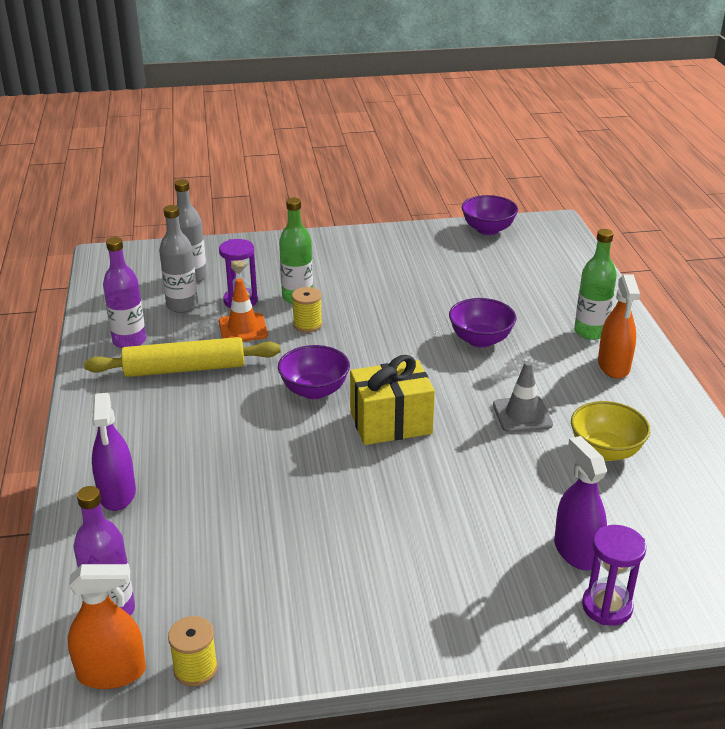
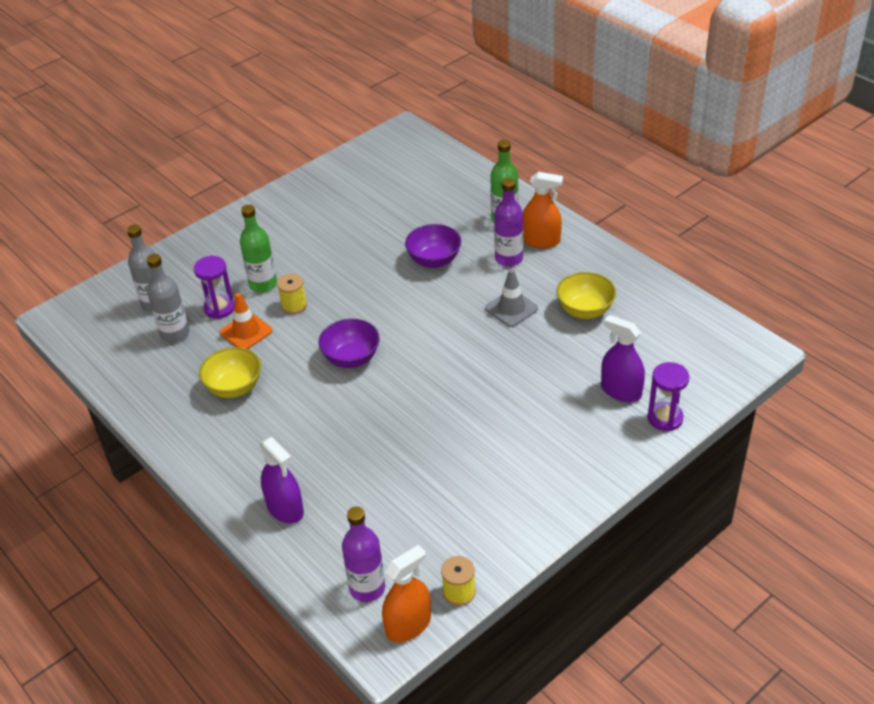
camera: 30 degrees left, 10 degrees up
yellow rolling pin [84,337,281,377] -> yellow bowl [199,347,261,398]
purple bottle [103,237,146,348] -> purple bottle moved to [494,178,523,267]
yellow gift [350,355,435,445] -> none
purple bowl [462,195,518,235] -> none
orange spray bottle [598,274,640,379] -> orange spray bottle turned 45 degrees counterclockwise [523,172,563,249]

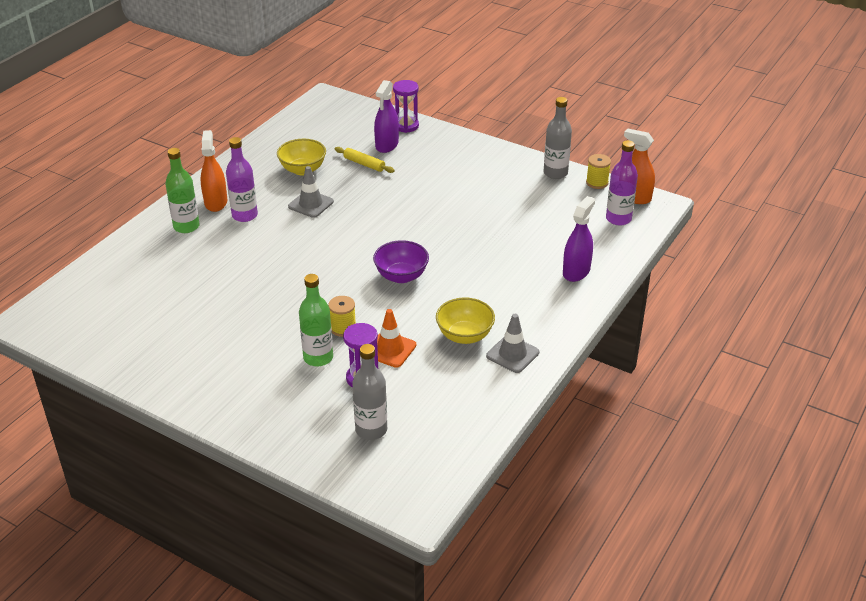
camera: 110 degrees left, 5 degrees down
grey bottle [147,254,189,343] -> grey bottle moved to [544,97,572,179]
purple bowl [405,224,461,268] -> none
none -> yellow rolling pin [335,147,395,173]
none -> grey traffic cone [486,314,539,373]

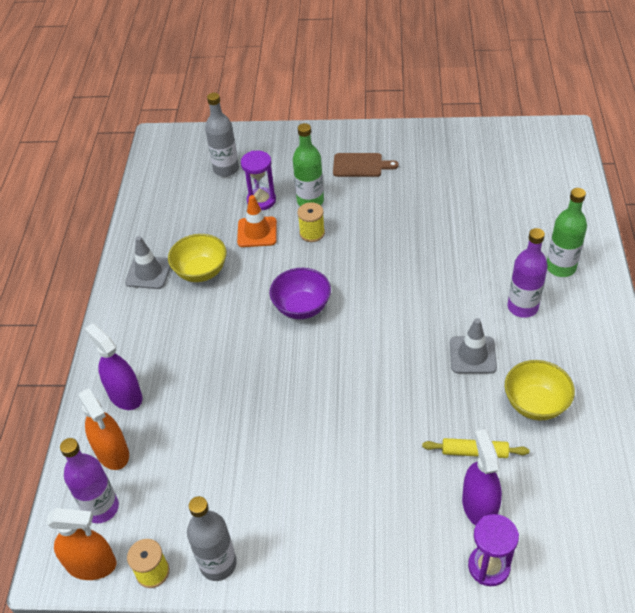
camera: 155 degrees right, 10 degrees up
orange spray bottle [201,130,227,212] -> orange spray bottle moved to [78,388,129,470]
purple spray bottle [563,196,595,282] -> purple spray bottle turned 135 degrees clockwise [85,323,142,410]
none -> brown cutting board [333,153,399,177]

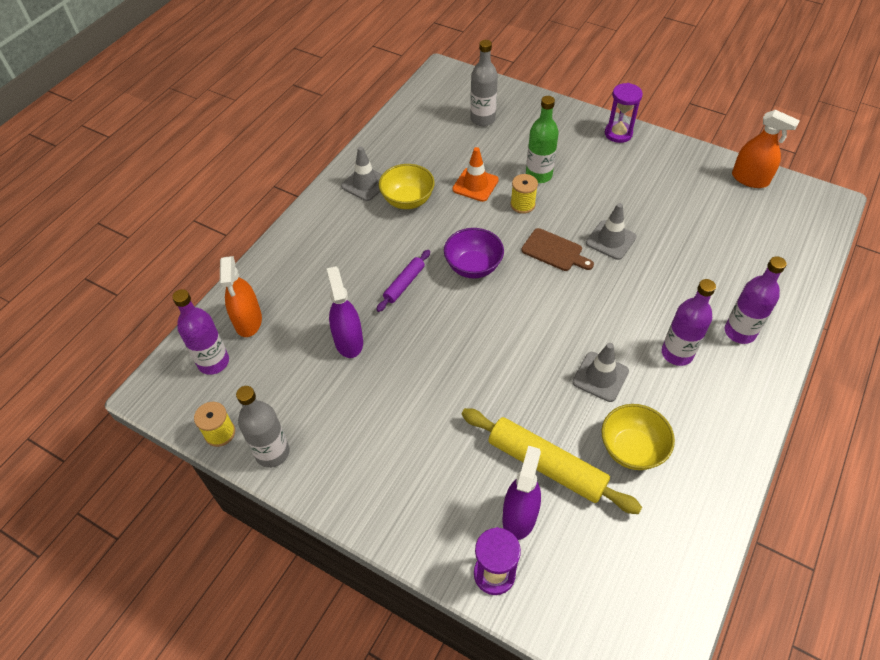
camera: 25 degrees right, 5 degrees up
orange spray bottle [46,508,116,580] -> orange spray bottle moved to [732,110,800,188]
purple spray bottle [85,323,142,410] -> purple spray bottle moved to [327,266,363,358]
purple hourglass [241,151,276,210] -> purple hourglass moved to [605,83,643,143]
brown cutting board [333,153,399,177] -> brown cutting board moved to [521,228,594,271]
yellow rolling pin [422,438,529,458] -> yellow rolling pin [461,408,642,514], size x1.85
green bottle [547,188,587,277] -> purple bottle [725,256,786,344]
none -> purple rolling pin [376,250,430,312]
none -> grey traffic cone [586,203,637,260]

